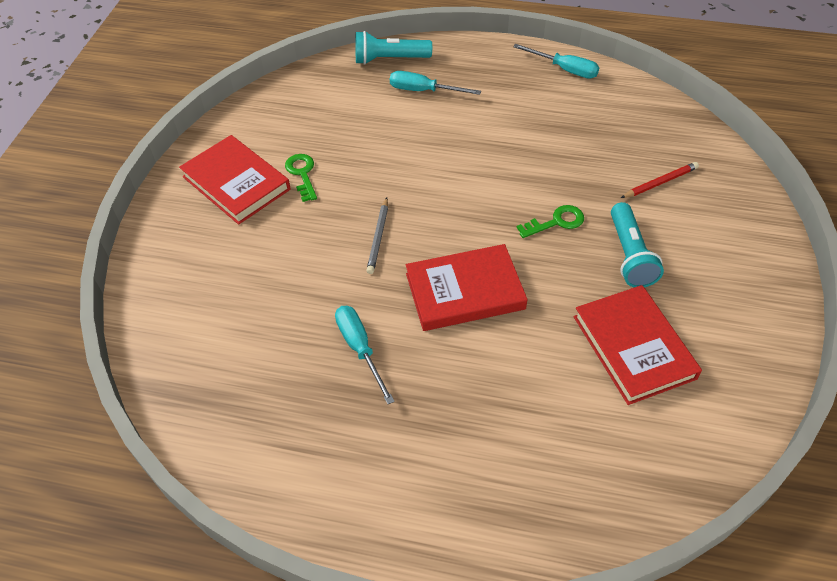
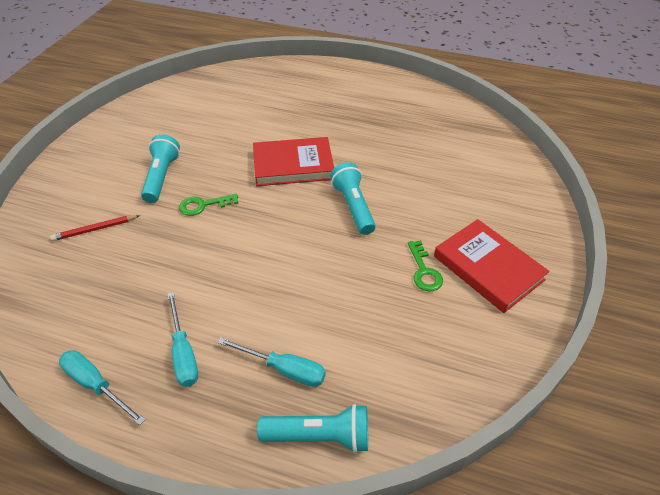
camera: 175 degrees left, 5 degrees down
turquoise screwdriver [335,306,395,404] -> turquoise screwdriver moved to [167,292,198,387]
grey pencil [366,197,388,274] -> turquoise flashlight [330,162,376,235]
red book [574,285,702,405] -> none

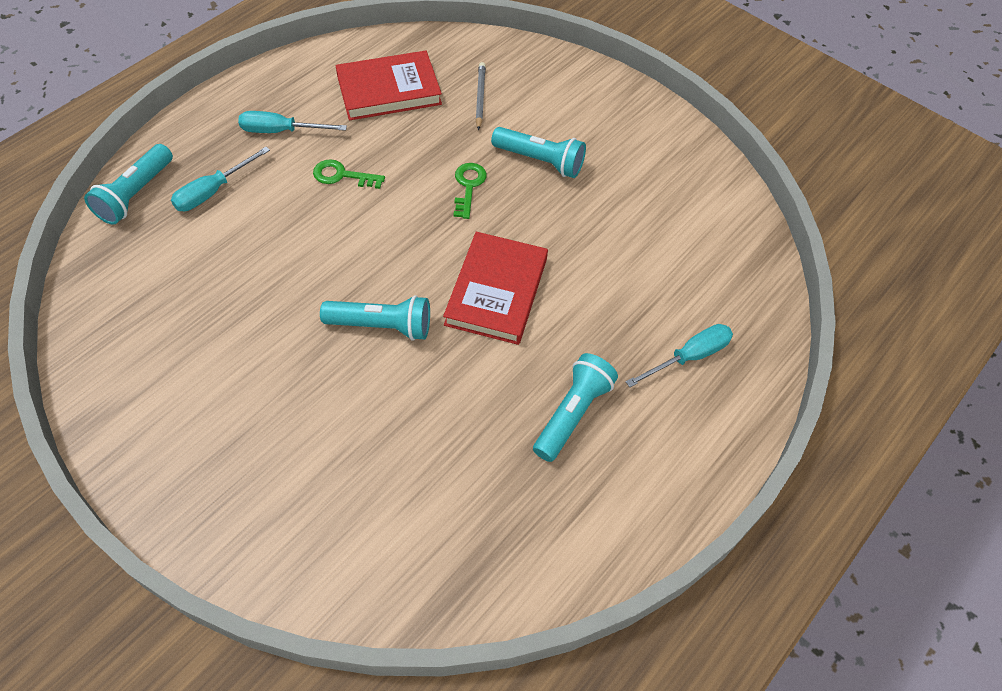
camera: 110 degrees right, 10 degrees up
red pencil [50,215,140,241] -> grey pencil [476,62,486,130]
turquoise screwdriver [59,350,146,425] -> turquoise screwdriver moved to [626,324,733,387]
green key [408,240,443,291] -> green key moved to [313,159,385,189]
red book [434,219,550,313] -> red book moved to [336,51,442,121]
none -> turquoise flashlight [533,353,618,462]

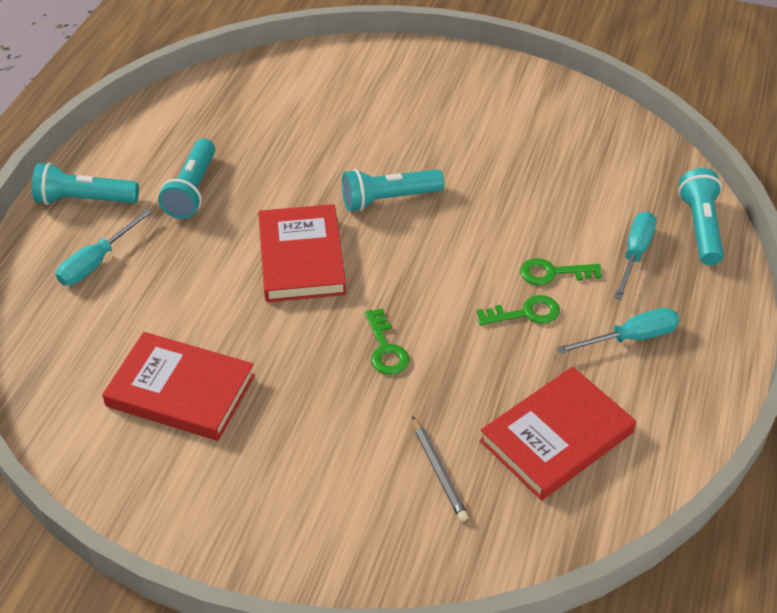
camera: 160 degrees right, 10 degrees down
turquoise flashlight [491,127,586,178] -> turquoise flashlight moved to [32,163,139,205]
none -> red book [102,332,255,441]
none -> green key [520,258,602,285]

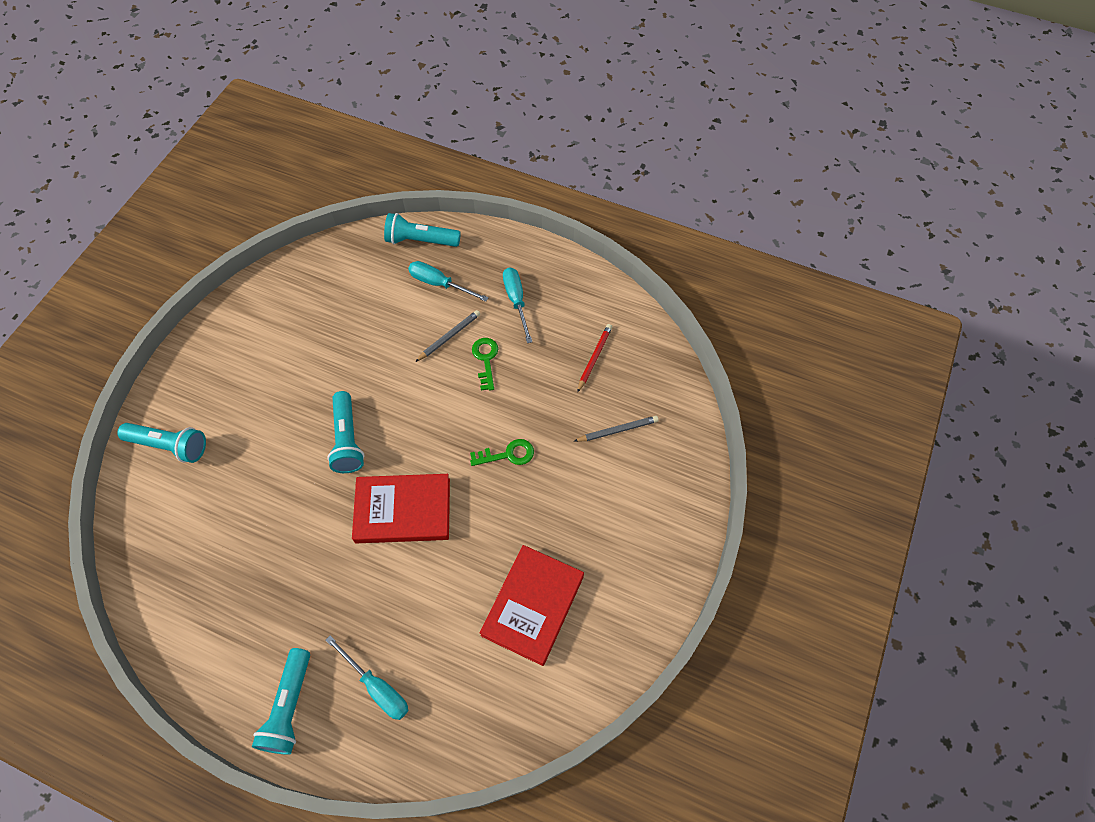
camera: 85 degrees left, 15 degrees up
turquoise flashlight [158,138,215,219] -> turquoise flashlight moved to [117,423,206,463]
red book [480,367,636,500] -> red pencil [577,324,612,393]
green key [520,258,602,285] -> grey pencil [415,310,480,362]

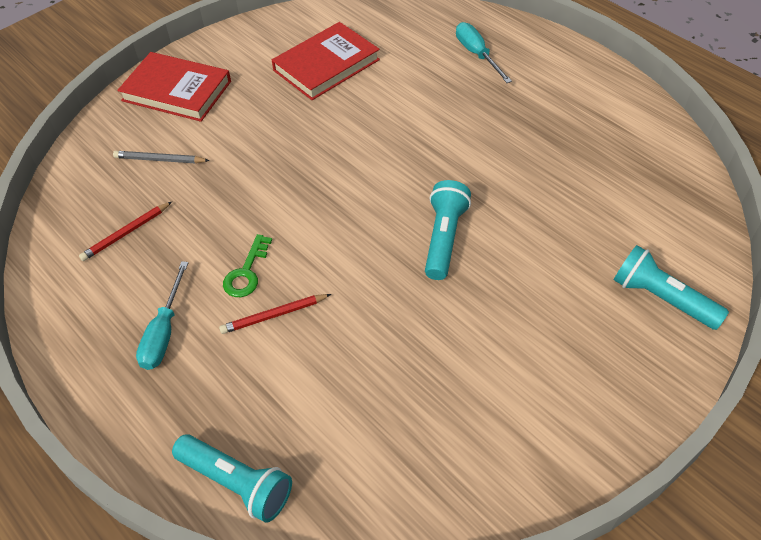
camera: 155 degrees left, 10 degrees down
turquoise flashlight [252,648,310,755] -> none
red book [352,474,450,543] -> red book moved to [117,52,231,122]
turquoise screwdriver [408,261,488,302] -> none
grey pencil [415,310,480,362] -> red pencil [219,294,331,334]
green key [470,439,534,466] -> none

